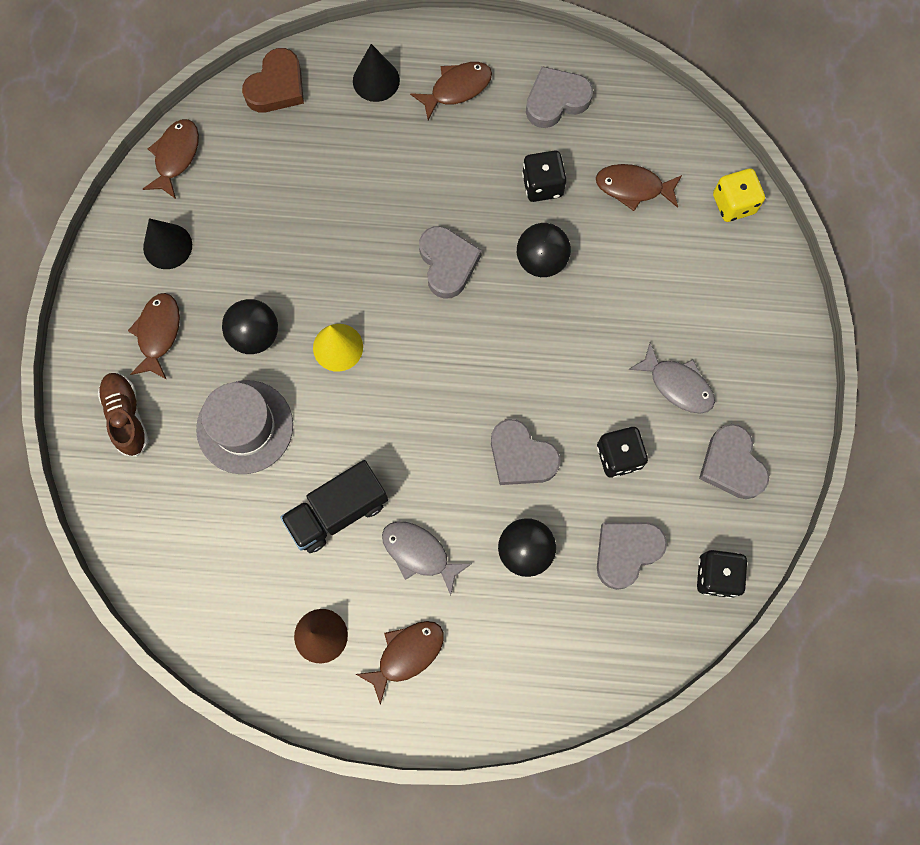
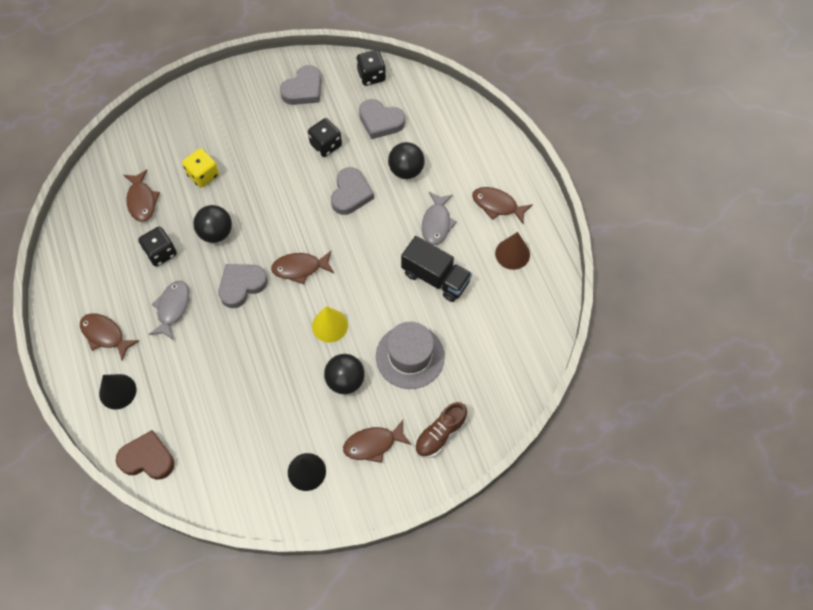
camera: 115 degrees left, 10 degrees down
brown fish [143,119,199,199] -> brown fish moved to [271,251,334,284]
grey heart [526,66,593,128] -> none
grey fish [628,342,715,414] -> grey fish moved to [149,281,189,340]
yellow dice [713,169,765,222] -> yellow dice moved to [182,148,219,188]

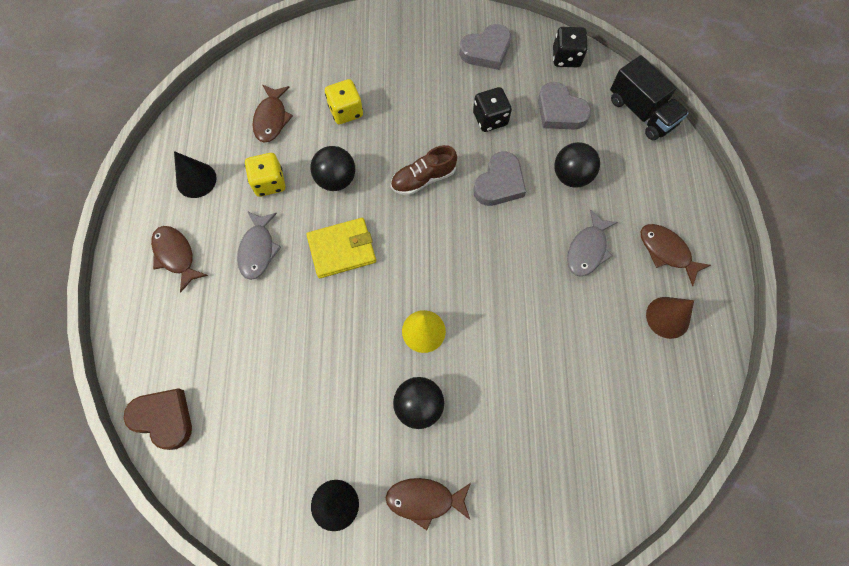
camera: 20 degrees right, 5 degrees up
black cone [99,374,136,410] -> black cone moved to [174,151,217,198]
black dice [138,227,177,267] -> yellow dice [245,153,285,197]
grey fish [149,281,189,340] -> grey fish turned 150 degrees clockwise [237,211,281,280]
grey heart [219,264,268,308] -> yellow wallet [306,218,376,278]
brown fish [271,251,334,284] -> none
grey hat [376,322,445,389] -> none
black truck [401,236,472,302] -> black truck moved to [610,55,689,140]
brown shoe [415,402,467,458] -> brown shoe moved to [391,145,457,195]

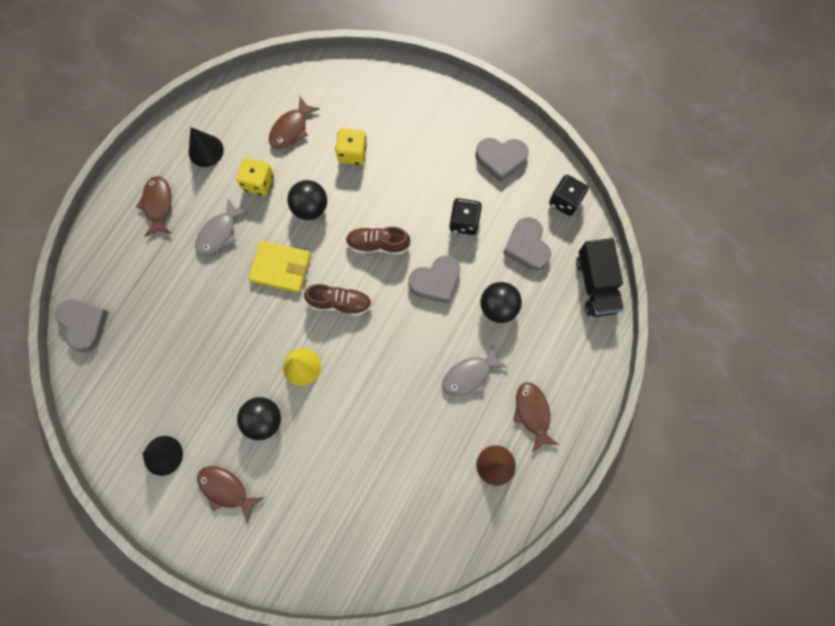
camera: 30 degrees right, 5 degrees up
brown heart [124,388,192,450] -> grey heart [55,299,108,352]
none -> brown shoe [304,284,372,316]

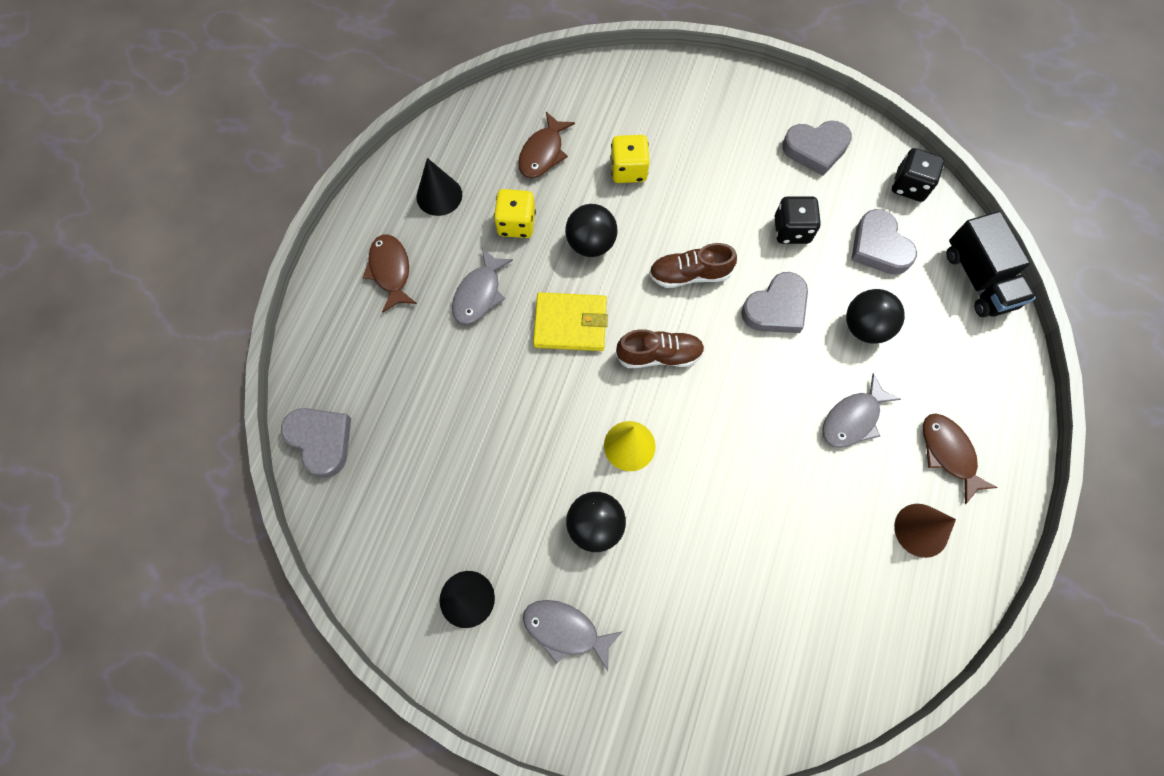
camera: 10 degrees left, 5 degrees down
brown fish [197,466,264,523] -> grey fish [523,600,623,671]

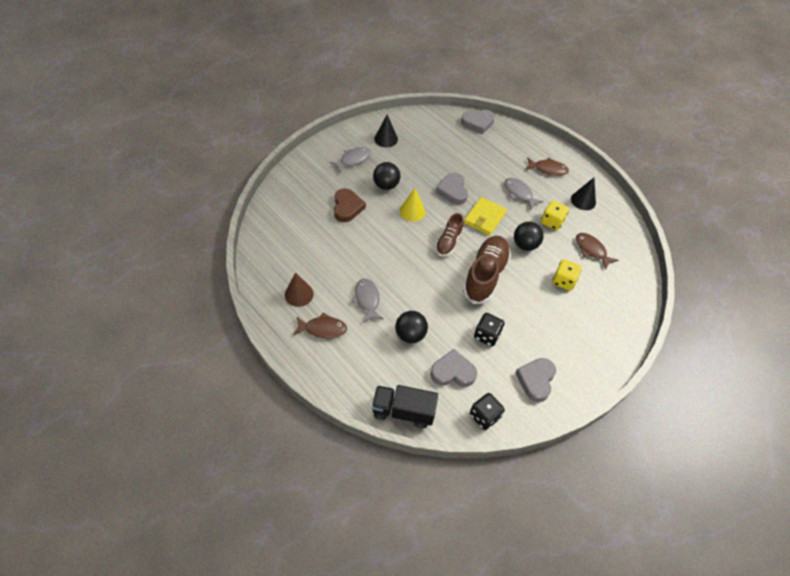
camera: 115 degrees right, 15 degrees down
brown shoe [649,243,737,288] -> brown shoe [463,236,511,304], size x1.72
grey heart [741,272,808,333] -> grey heart moved to [436,172,468,205]
none -> brown heart [334,188,366,222]

